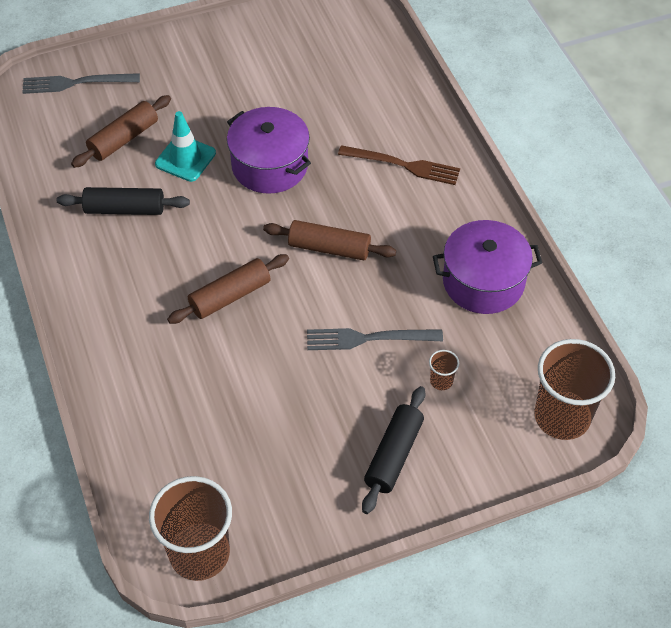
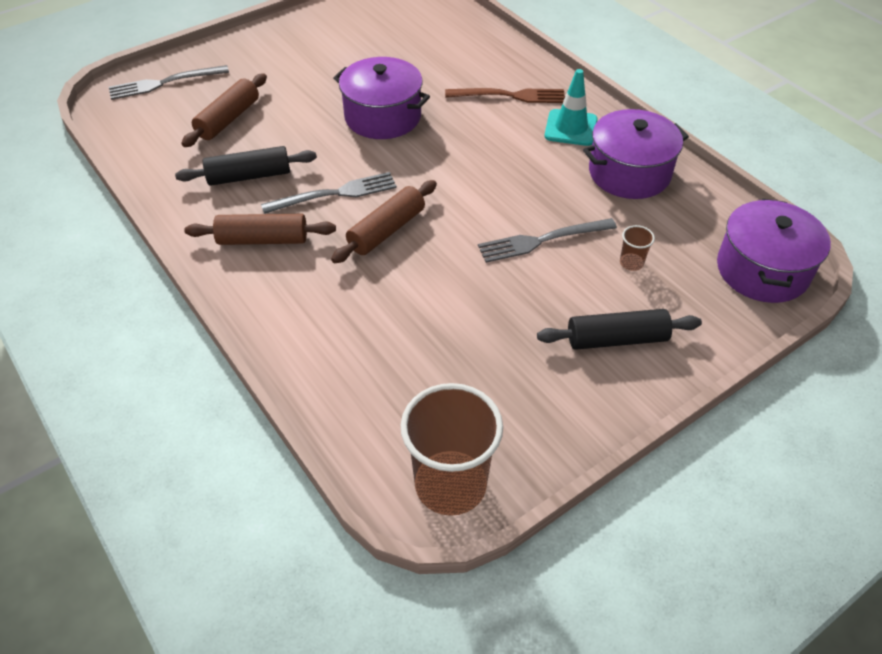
camera: 15 degrees left, 5 degrees down
turquoise traffic cone [155,111,216,182] -> turquoise traffic cone moved to [544,69,598,146]
brown rolling pin [263,220,396,260] -> brown rolling pin moved to [184,214,336,245]
black rolling pin [362,386,425,514] -> black rolling pin turned 75 degrees clockwise [537,309,702,350]
brown cup [534,339,615,440] -> purple pot [717,198,831,303]
none -> grey fork [261,172,397,214]

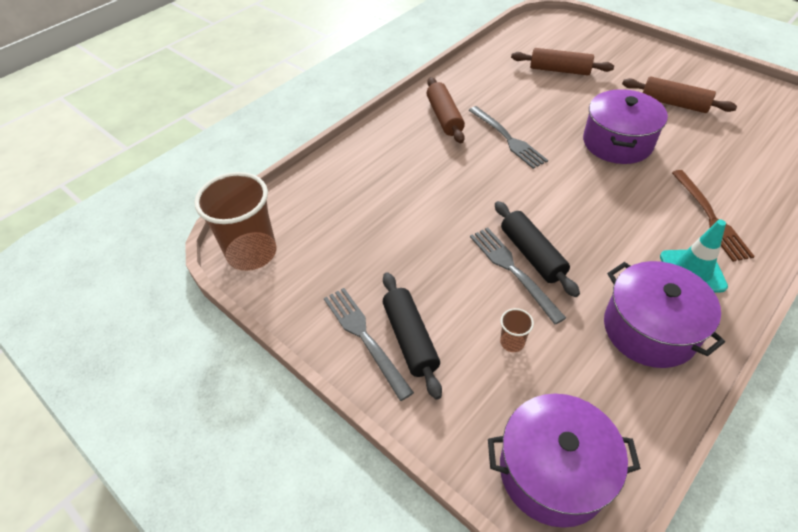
camera: 80 degrees right, 0 degrees up
grey fork [109,65,229,100] -> grey fork moved to [324,288,414,401]
black rolling pin [175,146,317,186] -> black rolling pin moved to [495,201,580,297]
brown rolling pin [331,180,437,263] -> brown rolling pin moved to [622,77,737,113]

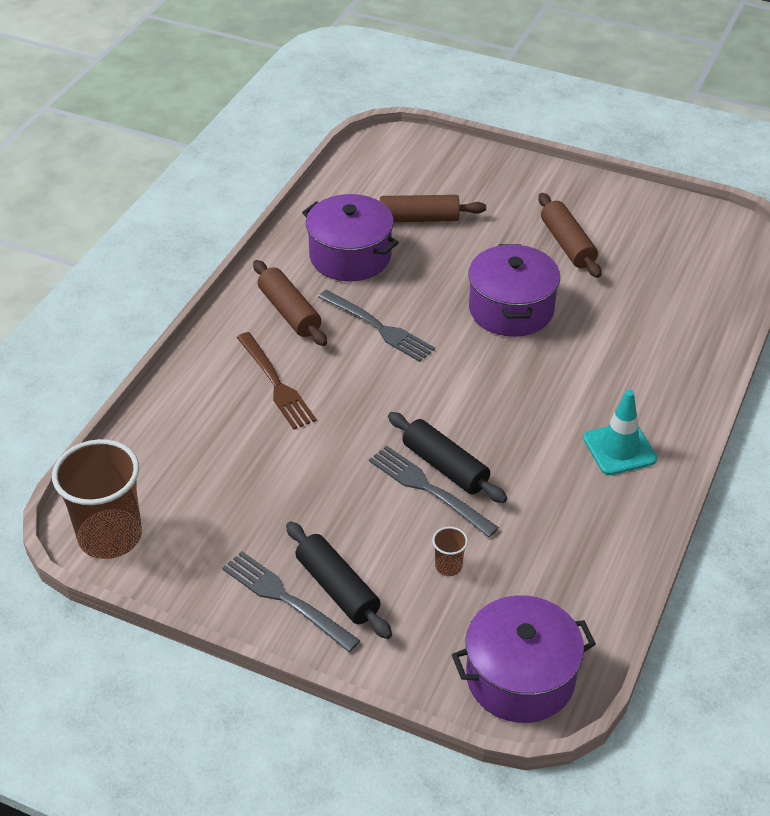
camera: 20 degrees left, 5 degrees down
purple pot [604,261,725,368] -> purple pot moved to [302,194,399,281]
brown rolling pin [622,77,737,113] -> brown rolling pin turned 60 degrees clockwise [538,193,601,278]
brown fork [672,170,755,262] -> brown fork moved to [237,332,317,429]

